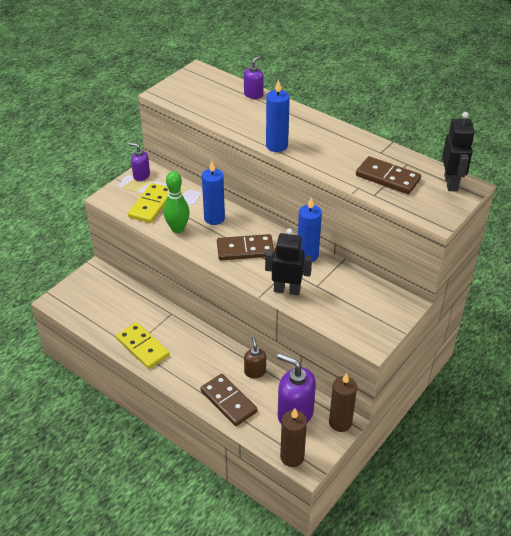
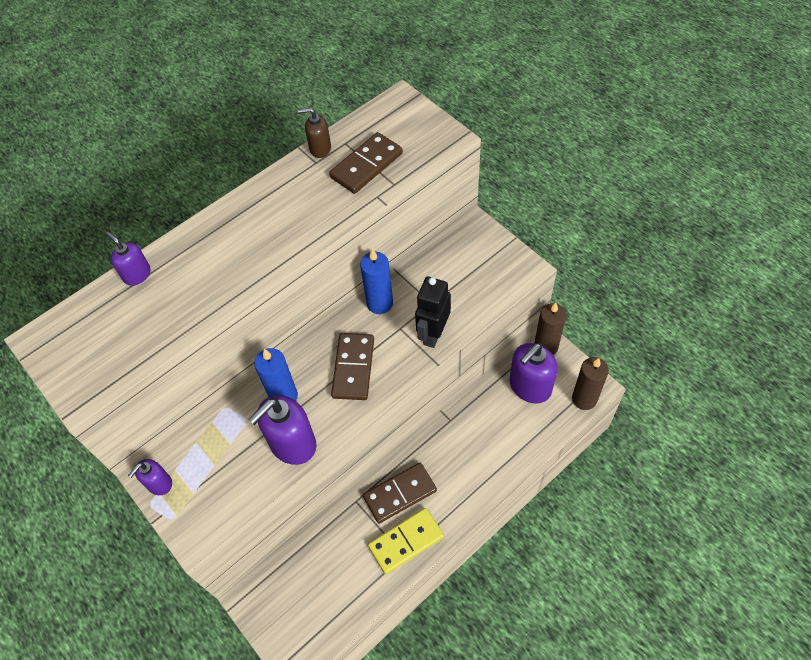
camera: 75 degrees left, 15 degrees up
yellow domino [128,183,169,223] -> none
green bowling pin [164,171,190,233] -> purple soap dispenser [248,395,316,465]
brown domino [200,374,258,426] -> brown domino moved to [363,463,437,524]
brown soap dispenser [244,336,266,378] -> brown soap dispenser moved to [298,108,331,158]
blue candle [266,79,290,152] -> none
black robot [442,112,475,191] -> none

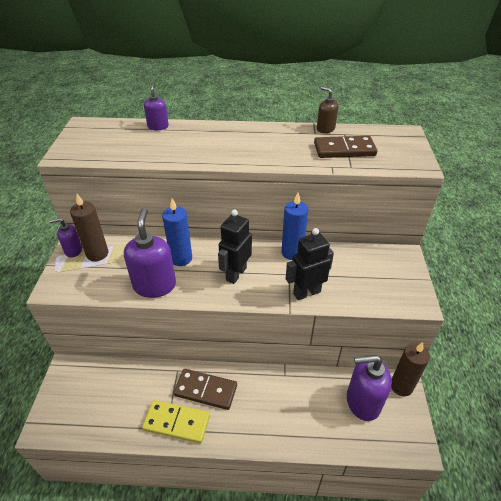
camera: 40 degrees right, 15 degrees down
purple soap dispenser [248,395,316,465] -> purple soap dispenser turned 90 degrees clockwise [124,208,176,298]
brown domino [331,333,374,400] -> black robot [218,210,252,284]
brown candle [572,357,609,410] -> brown candle moved to [70,194,108,261]

